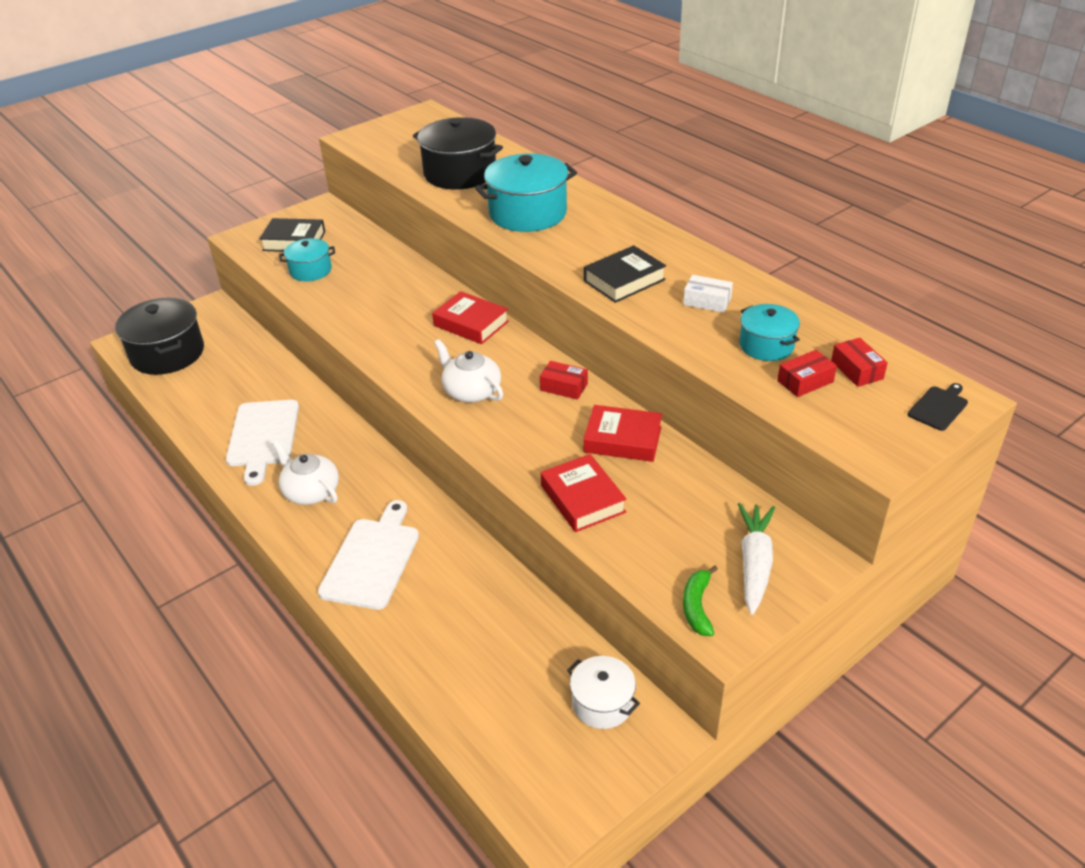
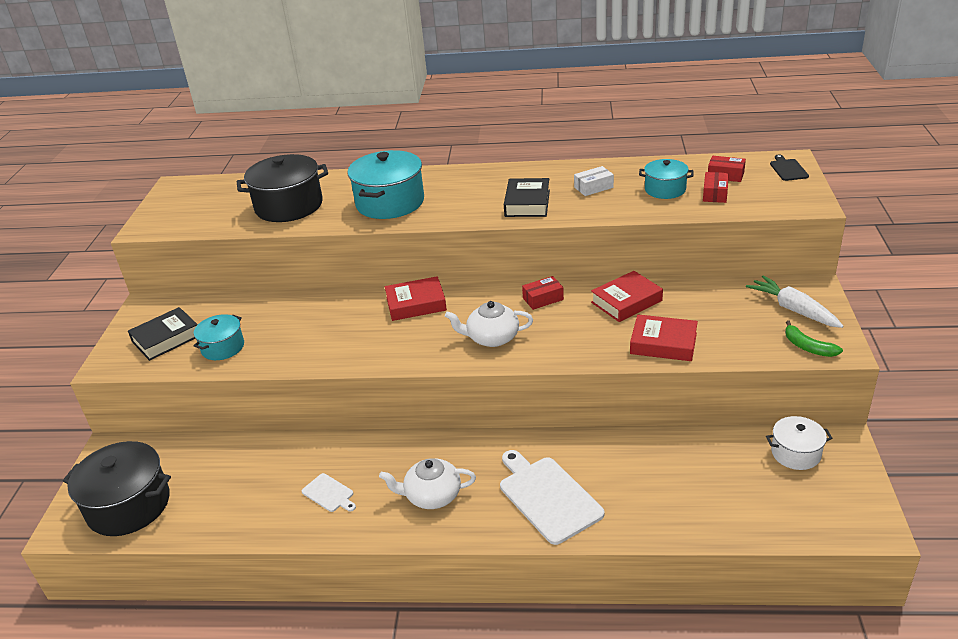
camera: 45 degrees left, 5 degrees down
white cutting board [226,400,299,486] -> white cutting board [302,473,356,512], size x0.50

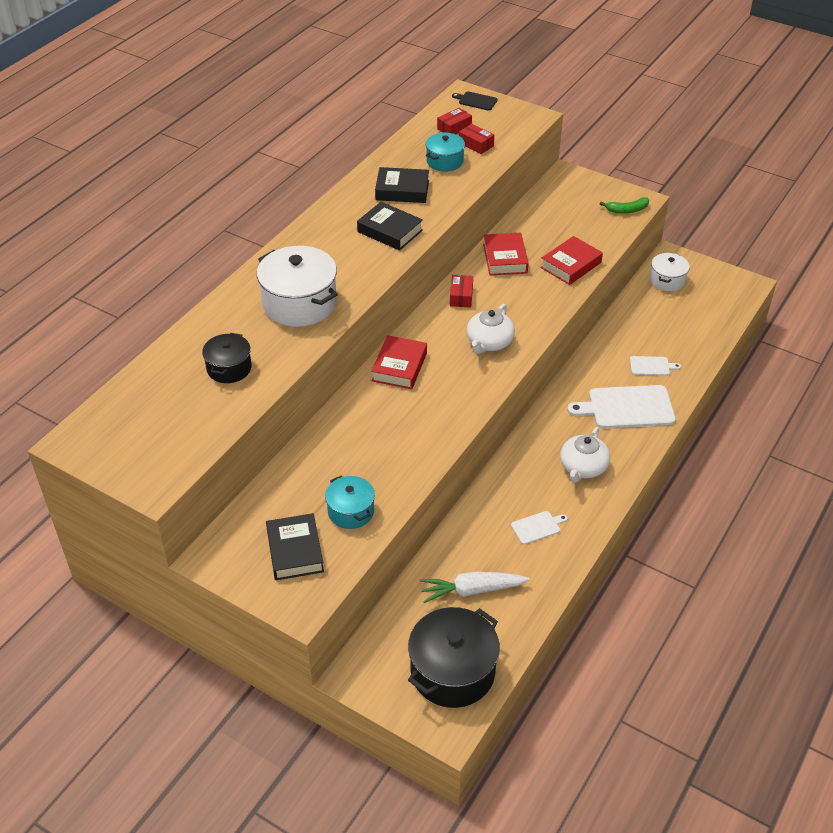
camera: 65 degrees left, 10 degrees up
black pot [237,154,328,222] -> black pot [202,333,252,383], size x0.57
turquoise pot [347,150,424,219] -> white pot [257,246,338,327]
white box [574,166,614,196] -> black book [375,167,429,203]
white carrot [746,275,843,328] -> white carrot moved to [419,572,530,603]
none -> white cutting board [630,356,681,376]

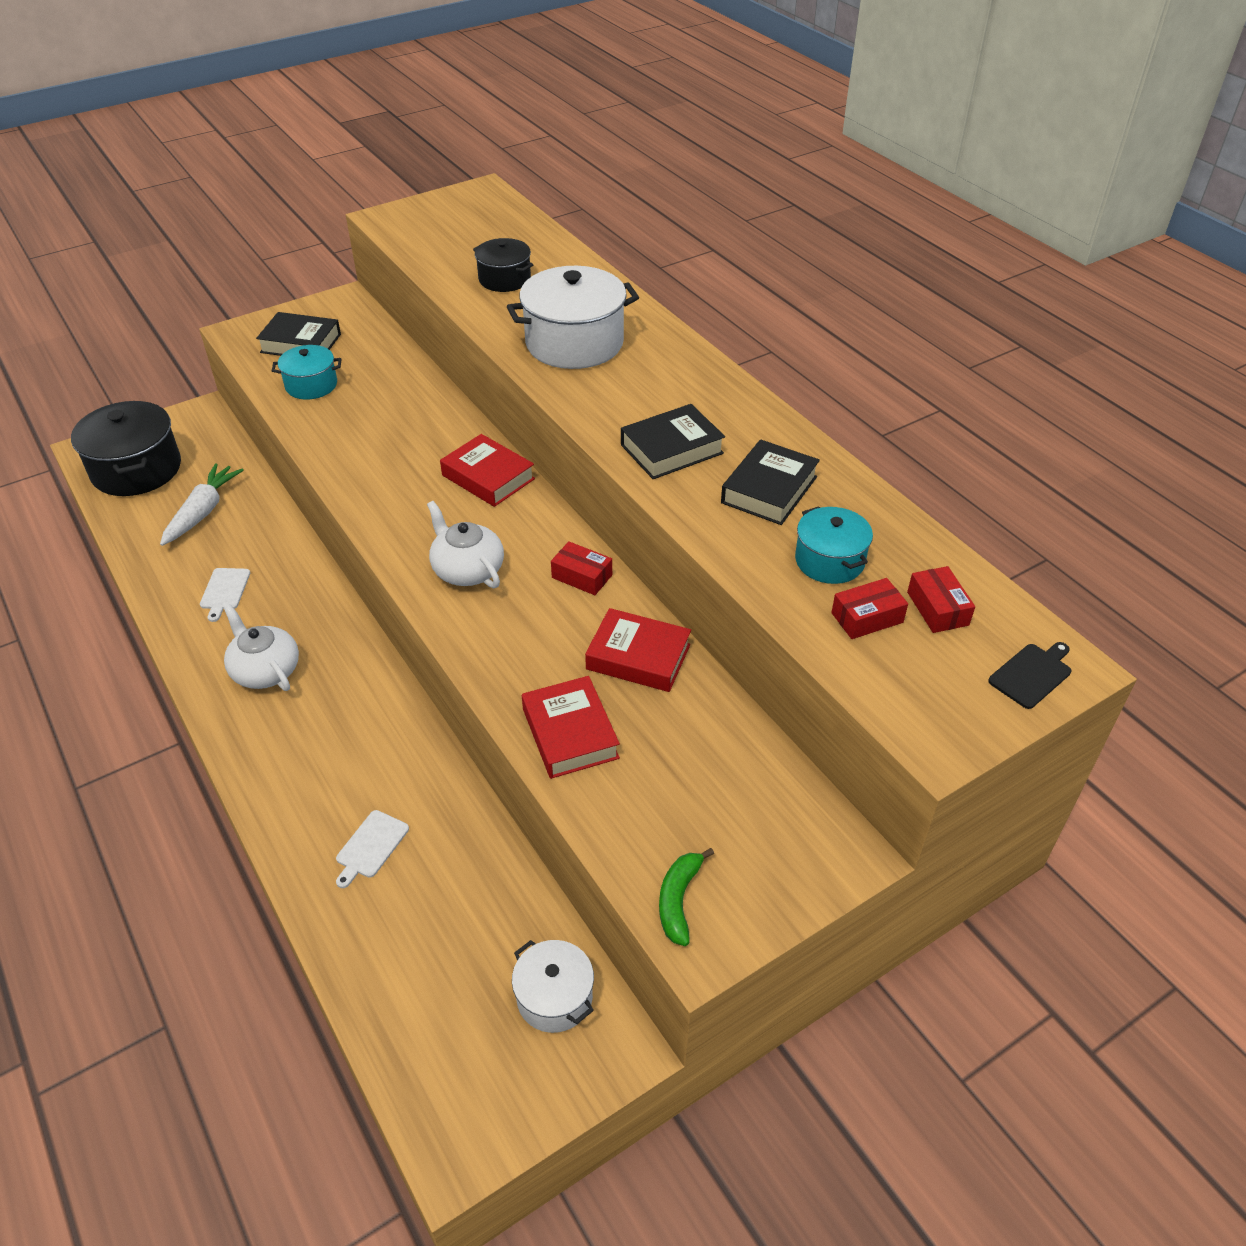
camera: 115 degrees right, 0 degrees up
white cutting board [567,385,676,429] -> none

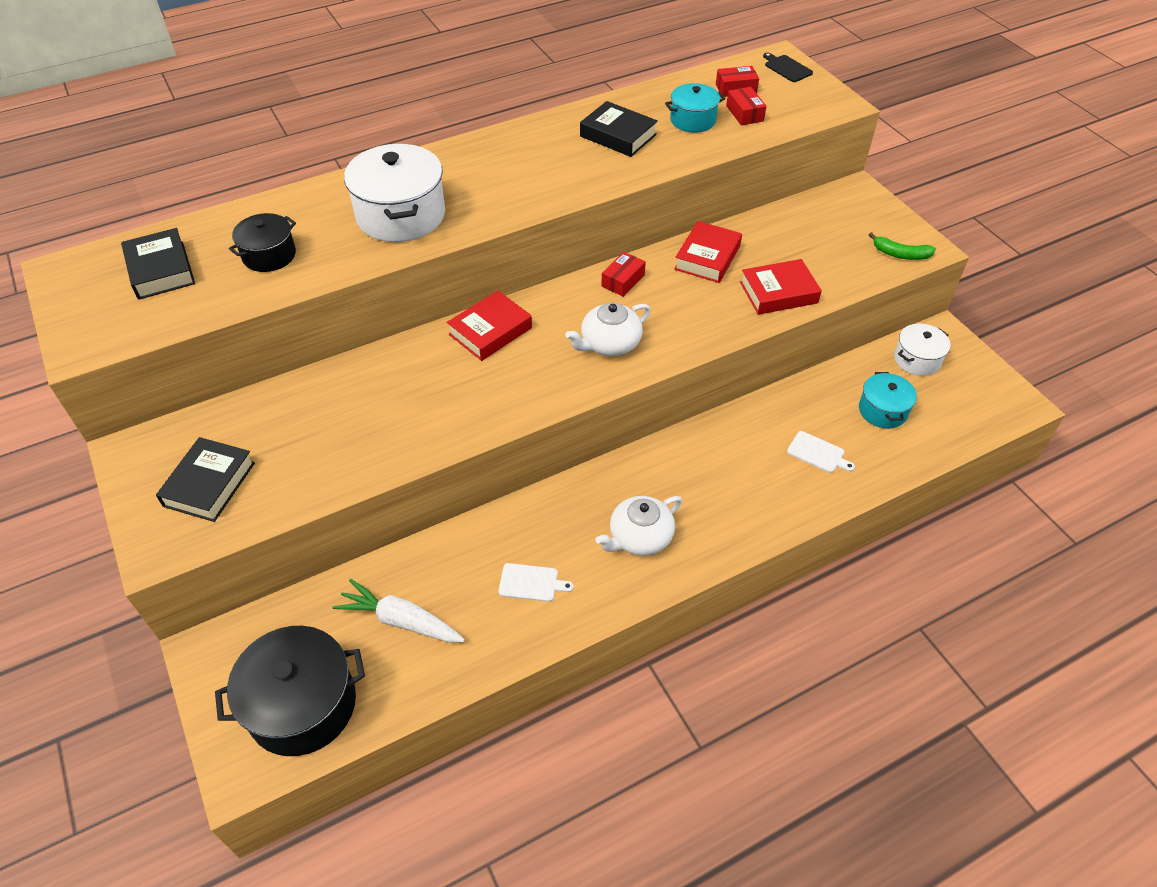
camera: 85 degrees left, 5 degrees up
turquoise pot [272,345,341,399] -> turquoise pot moved to [859,372,917,429]
black book [621,404,725,479] -> black book moved to [121,228,195,300]

